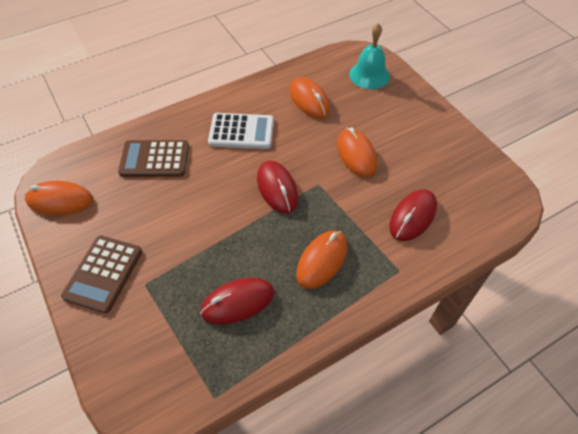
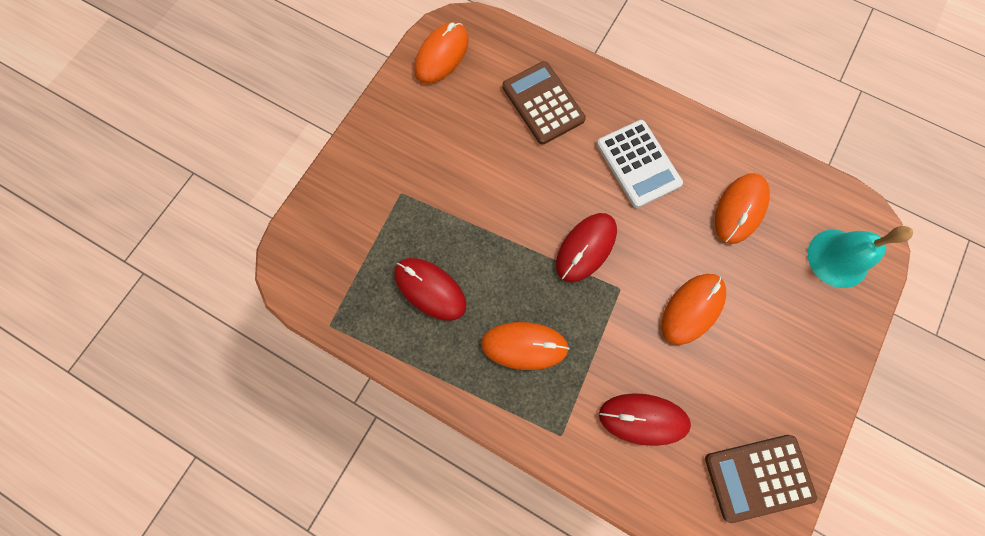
camera: 60 degrees right, 20 degrees up
orange mouse [25,181,93,215] -> orange mouse turned 60 degrees clockwise [415,22,469,84]
brown calculator [61,236,142,313] -> brown calculator moved to [705,435,817,523]

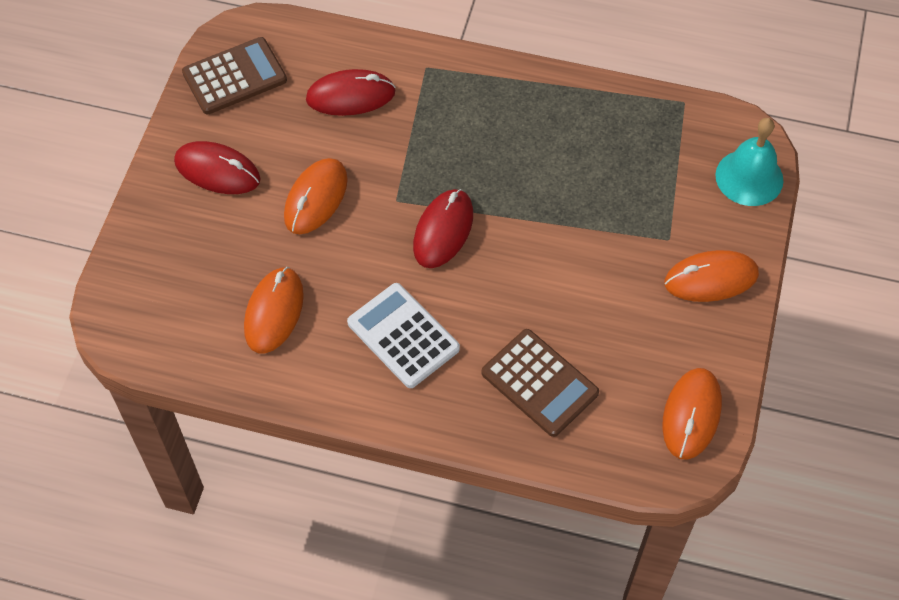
camera: 165 degrees right, 15 degrees down
red mouse [394,258,466,321] -> red mouse moved to [174,141,261,194]
orange mouse [481,322,570,370] -> orange mouse moved to [664,250,759,302]
turquoise bell [807,226,913,288] -> turquoise bell moved to [716,118,784,206]

